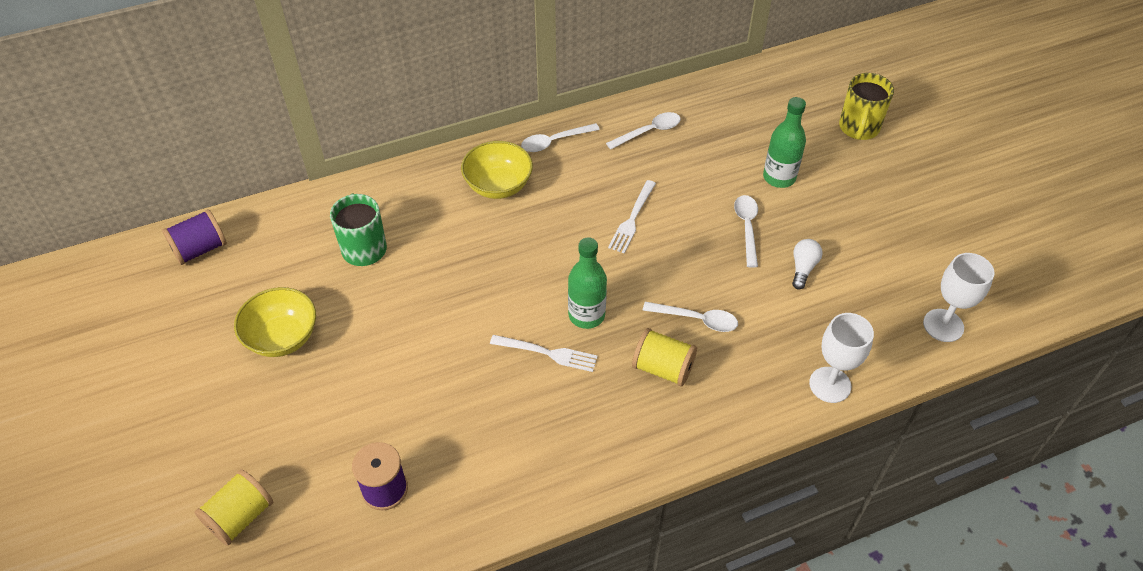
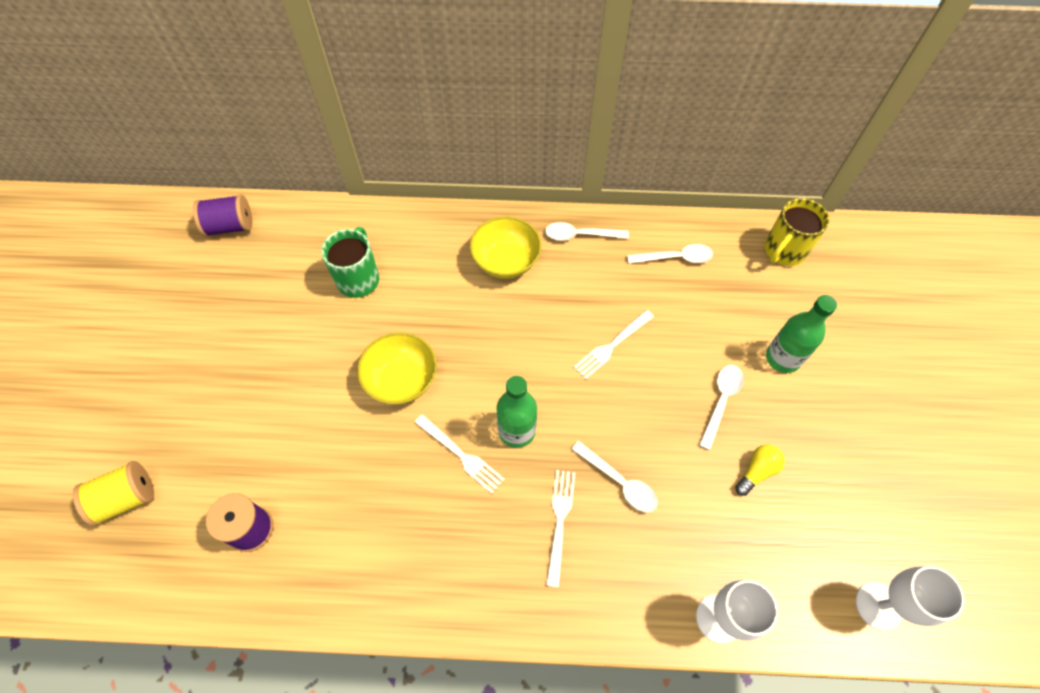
camera: 25 degrees right, 10 degrees up
yellow bowl [234,287,316,357] -> yellow bowl moved to [357,332,437,405]
yellow spool [632,328,697,386] -> white fork [546,470,575,587]
white light bulb [792,239,823,290] -> yellow light bulb [735,444,785,496]
yellow mug [839,73,894,140] -> yellow mug moved to [765,198,830,266]

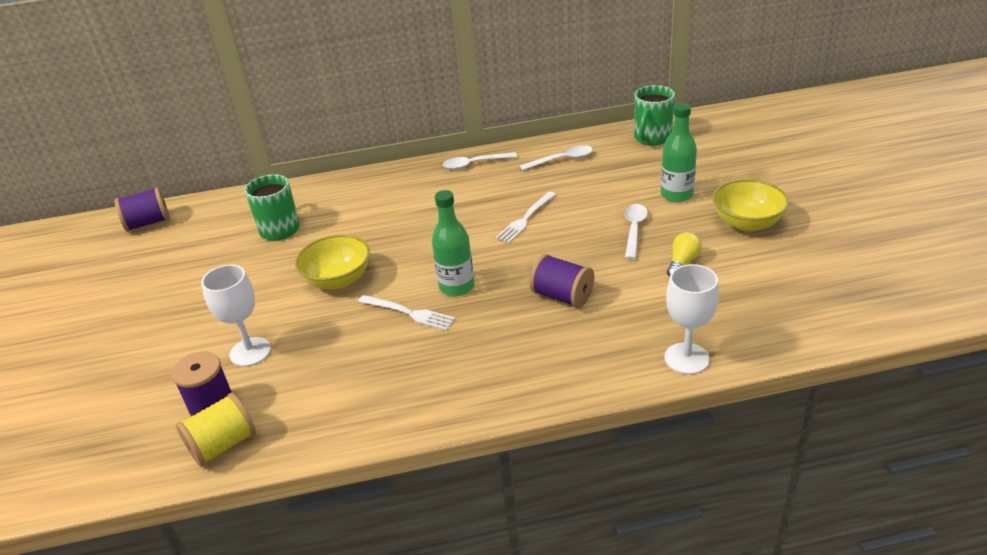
camera: 10 degrees left, 25 degrees down
yellow spool [73,461,154,526] -> yellow spool moved to [176,393,256,467]
yellow bowl [470,217,541,279] -> yellow bowl moved to [713,179,789,232]
white fork [546,470,575,587] -> none
white spoon [571,441,658,512] -> purple spool [530,254,594,308]
yellow mug [765,198,830,266] -> green mug [634,85,675,146]
white goblet [856,566,965,630] -> white goblet moved to [201,265,271,367]

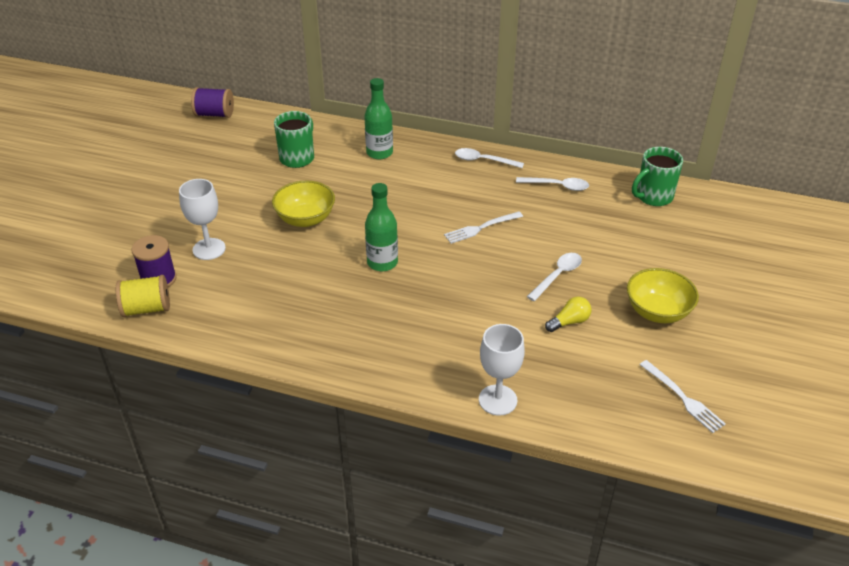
camera: 25 degrees right, 5 degrees up
white fork [358,295,456,331] -> white fork moved to [639,360,726,433]
purple spool [530,254,594,308] -> none
green bottle [661,103,697,202] -> green bottle moved to [364,78,393,159]

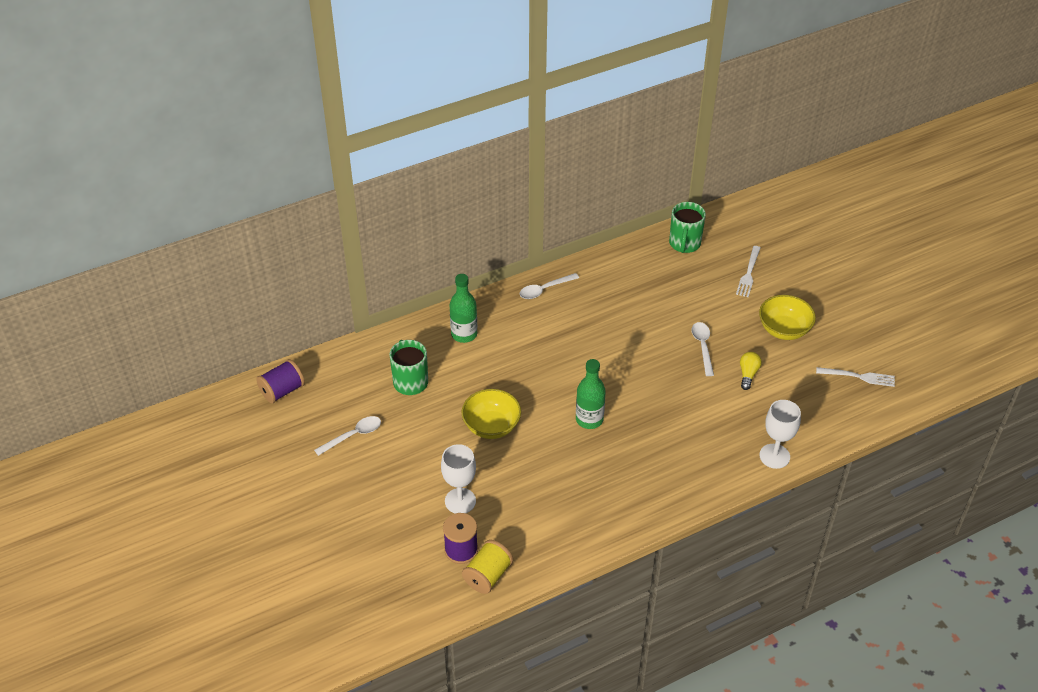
camera: 45 degrees left, 5 degrees up
white fork [444,212,523,244] -> white fork moved to [736,246,760,297]
white spoon [516,177,589,191] -> white spoon moved to [314,416,381,456]

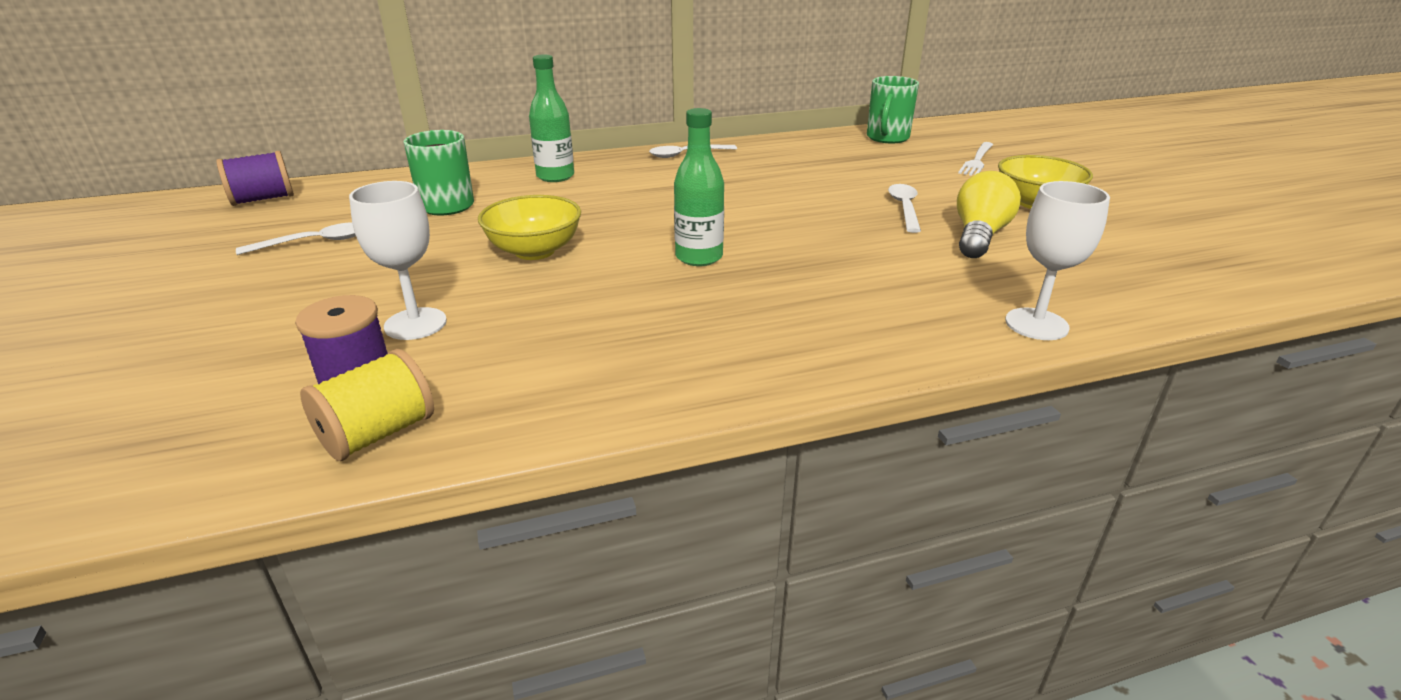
camera: 10 degrees right, 15 degrees down
yellow light bulb [740,352,762,390] -> yellow light bulb [957,171,1021,258], size x1.67
white fork [816,367,895,387] -> none

